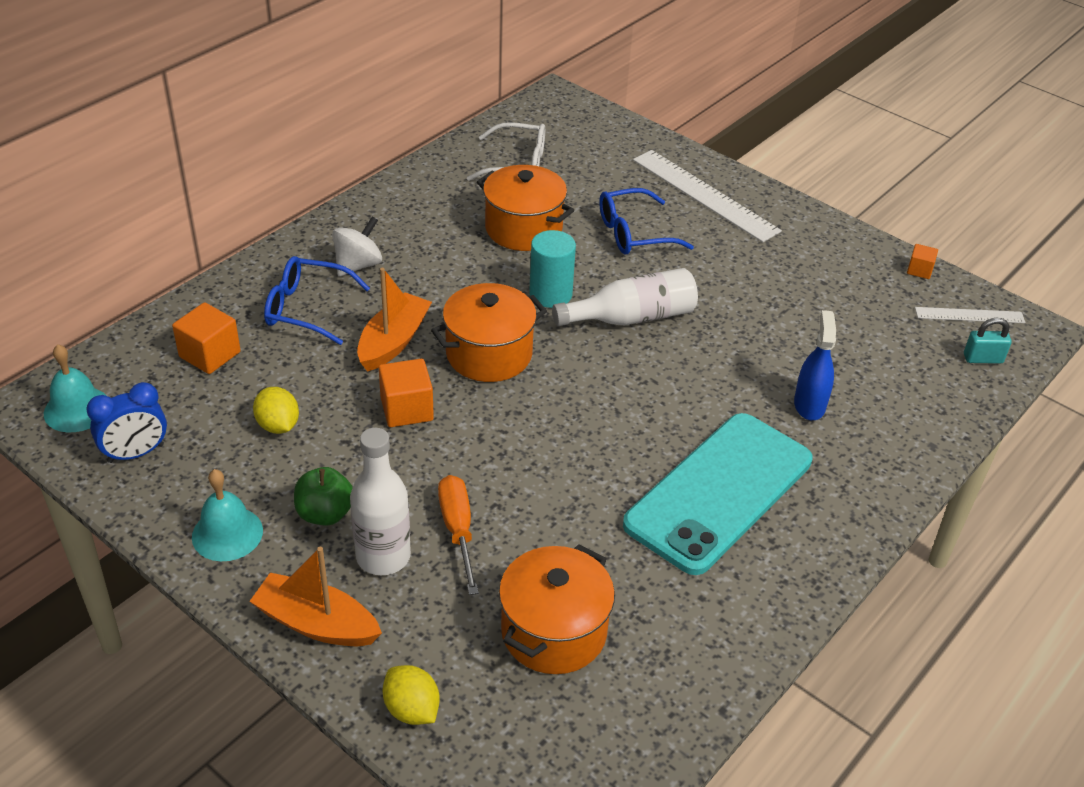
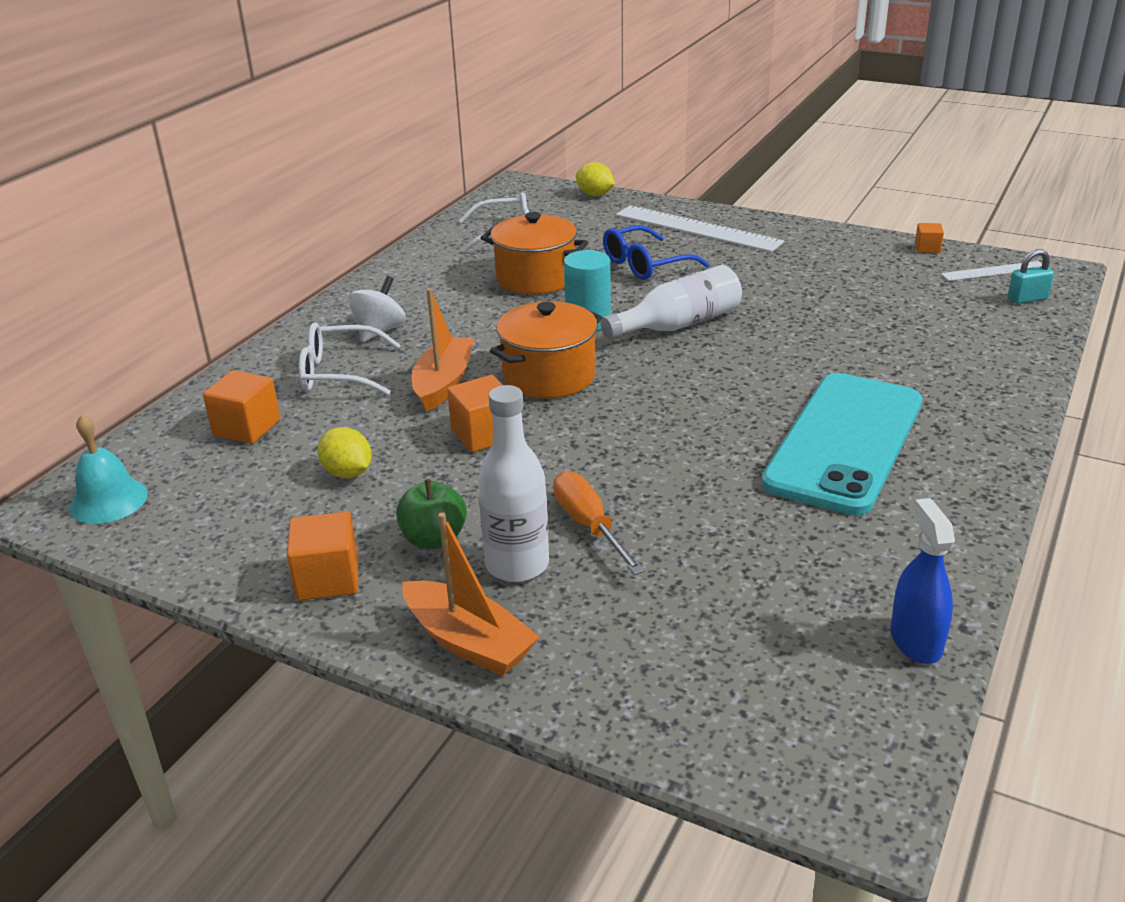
camera: 10 degrees left, 10 degrees down
blue clock [86,382,167,463] -> none
turquoise bell [192,469,263,561] -> orange cube [287,512,358,601]
orange boat [249,547,382,646] -> orange boat turned 150 degrees counterclockwise [402,513,540,676]
blue glasses [264,256,370,345] -> white glasses [299,322,401,395]
yellow lemon [383,665,439,725] -> yellow lemon moved to [576,162,615,196]
orange pot [499,544,615,674] -> none
blue spray bottle [794,310,836,420] -> blue spray bottle moved to [890,498,955,664]

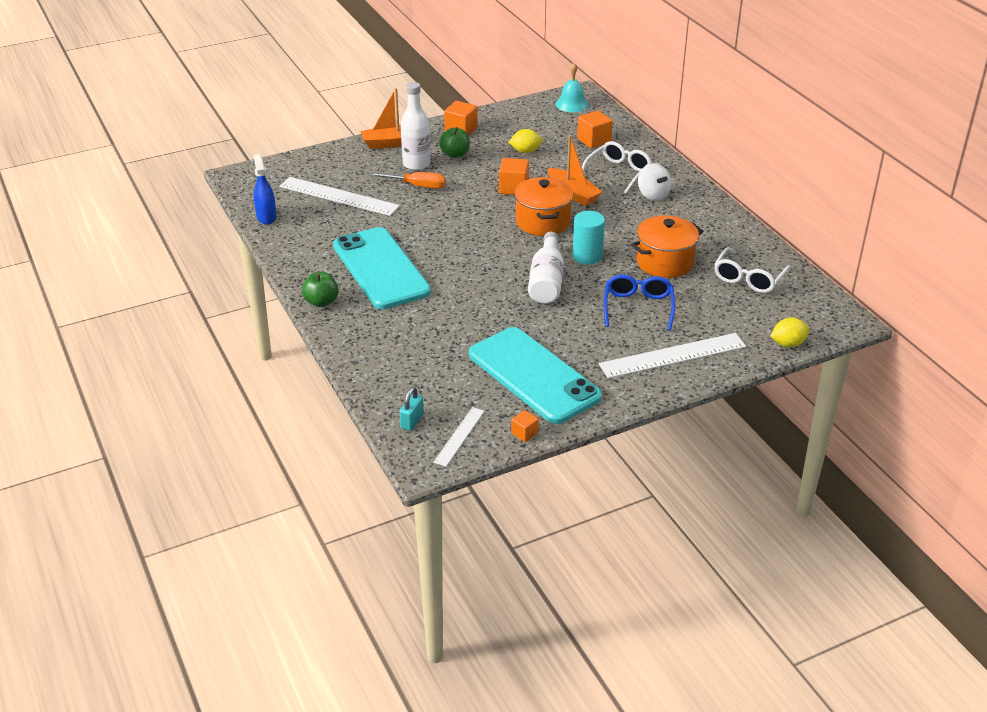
camera: 125 degrees right, 5 degrees up
blue spray bottle [890,498,955,664] -> blue spray bottle turned 135 degrees counterclockwise [254,154,277,225]
none -> white ruler [279,177,400,216]
none -> green apple [302,272,339,307]
none -> turquoise phone [469,327,602,424]

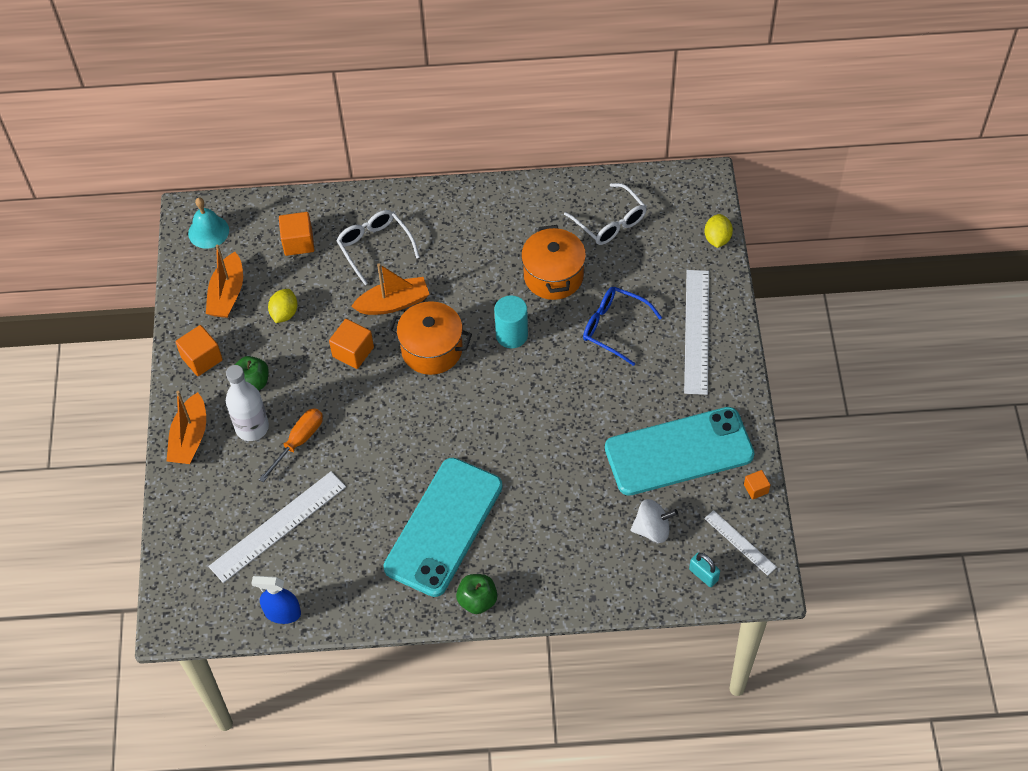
camera: 65 degrees left, 20 degrees up
turquoise phone [333,227,431,309] -> turquoise phone turned 60 degrees counterclockwise [383,458,503,597]
white bottle [528,232,564,304] -> none
white spinning top [638,163,671,201] -> white spinning top moved to [630,499,678,543]
none -> orange boat [206,245,243,318]

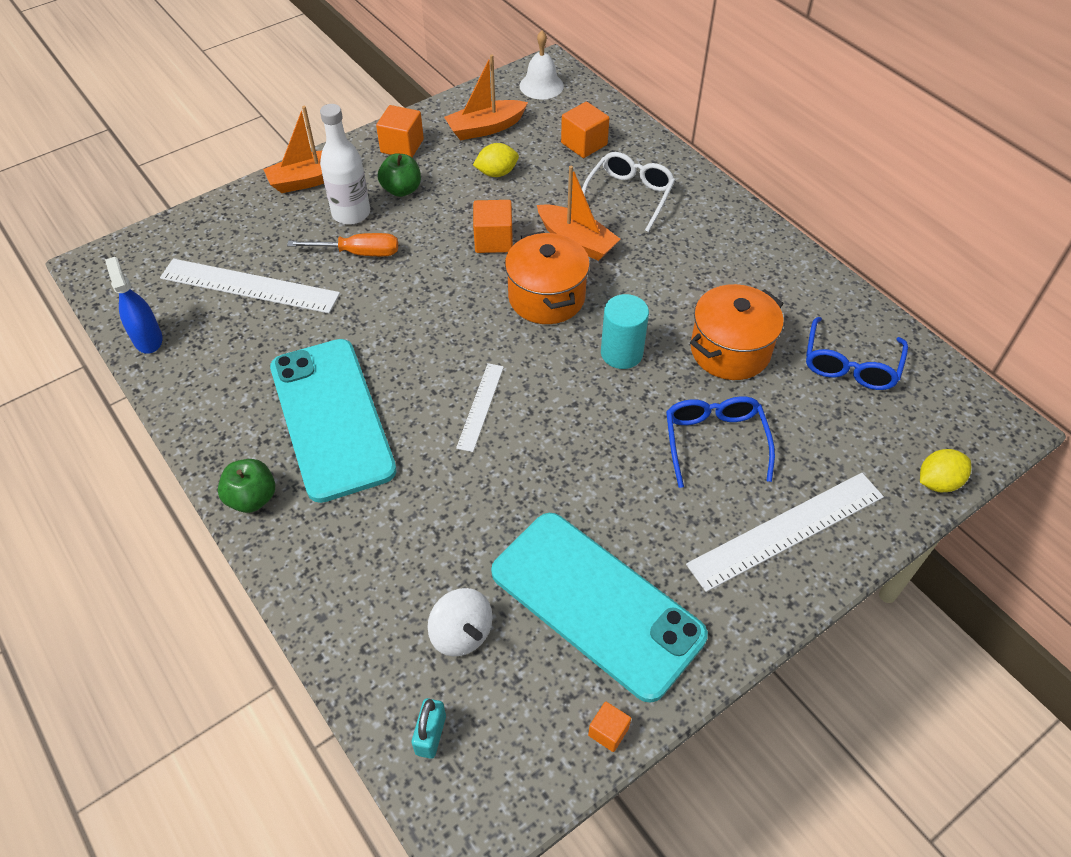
camera: 55 degrees right, 5 degrees down
turquoise bell [188,197,229,249] -> white bell [520,31,564,100]
turquoise phone [383,458,503,597] -> turquoise phone turned 75 degrees clockwise [270,339,397,503]
white glasses [564,183,647,245] -> blue glasses [806,317,908,390]
white ruler [704,510,777,576] -> white ruler moved to [456,363,504,452]

